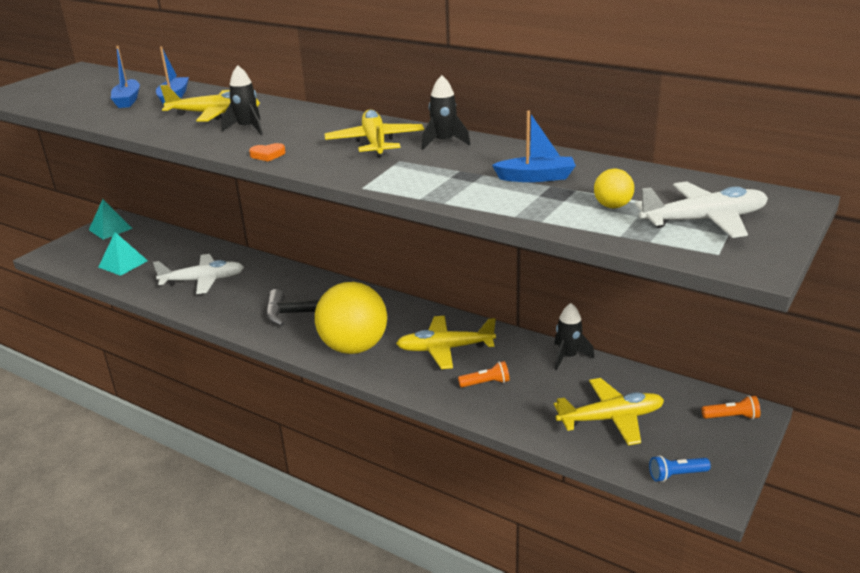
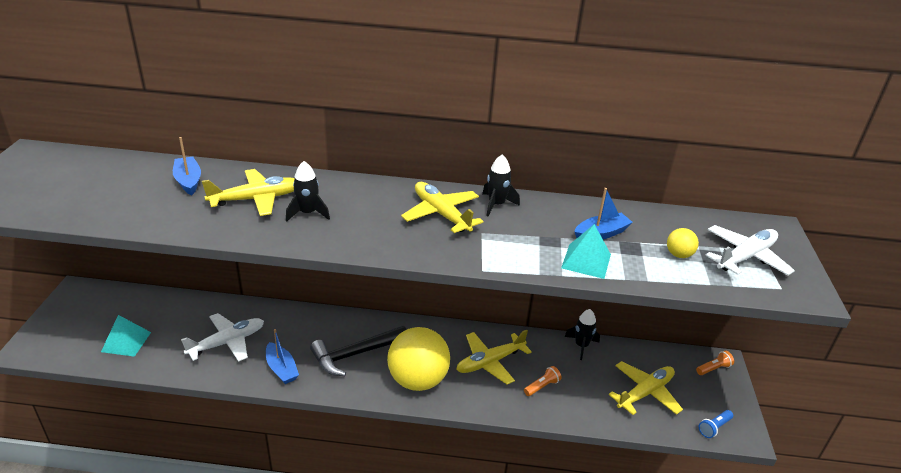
camera: 30 degrees left, 5 degrees up
turquoise pyramid [89,199,133,240] -> turquoise pyramid moved to [561,224,611,279]
blue boat [111,46,140,108] -> blue boat moved to [266,329,299,384]
orange heart [249,143,286,161] -> none

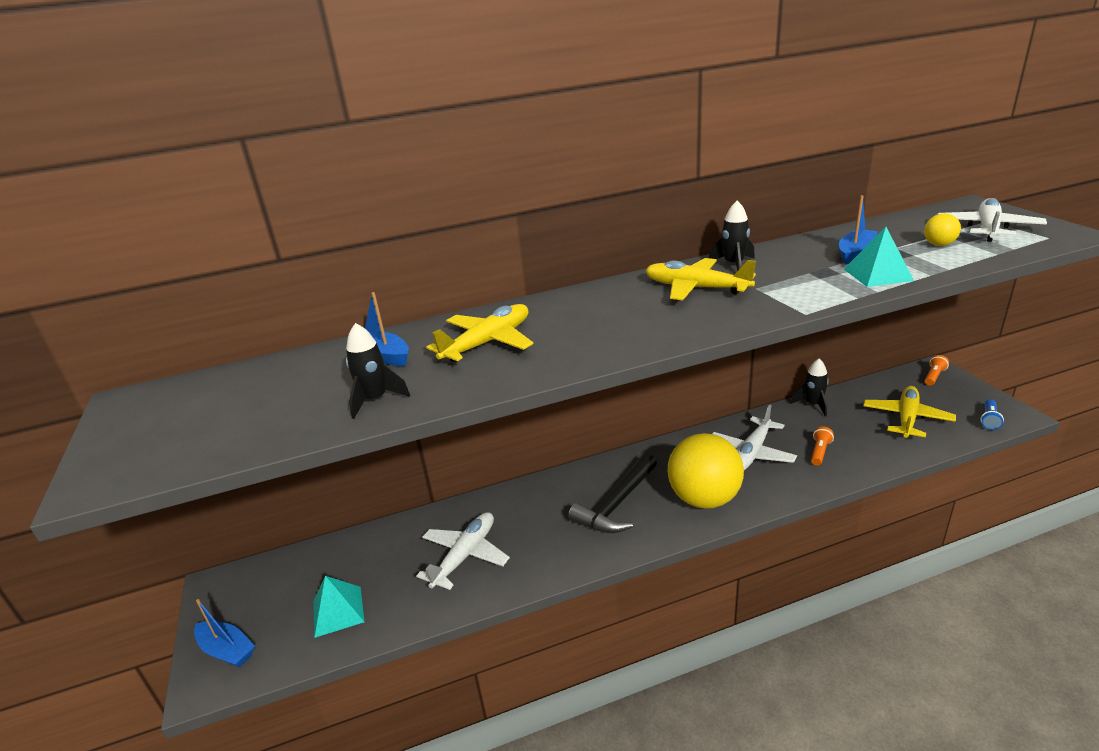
camera: 20 degrees left, 5 degrees down
blue boat [266,329,299,384] -> blue boat moved to [194,599,255,667]
black rocket [286,161,330,222] -> black rocket moved to [346,323,410,419]
yellow plane [456,330,532,384] -> white plane [712,404,797,470]

